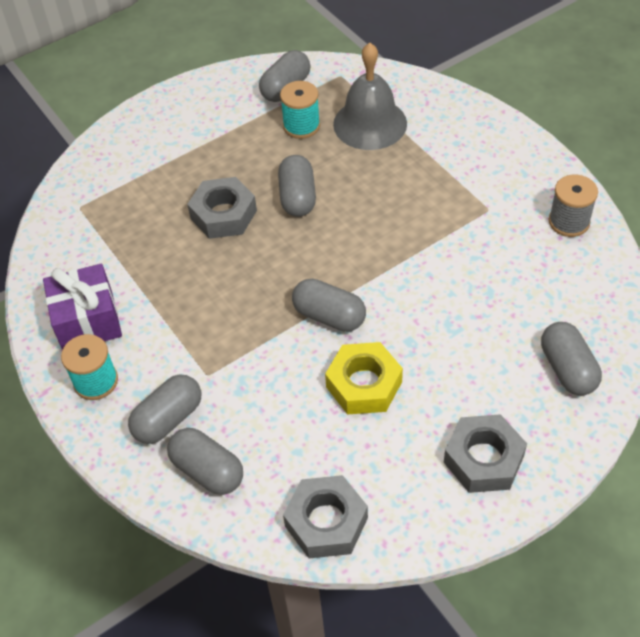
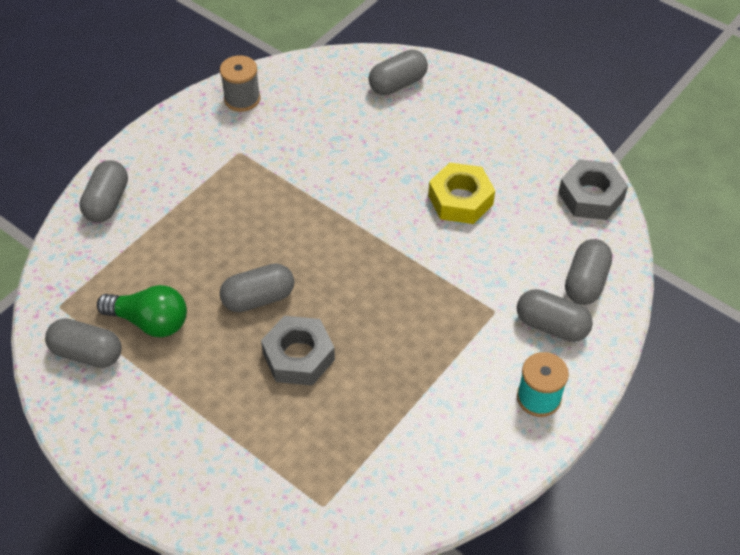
camera: 110 degrees left, 0 degrees up
purple gift [43,264,122,350] -> none
turquoise spool [280,81,320,139] -> green light bulb [97,285,187,337]
grey capsule [292,279,366,332] -> grey capsule moved to [80,160,128,222]
grey bell [333,43,407,150] -> none
grey nut [444,414,527,493] -> none

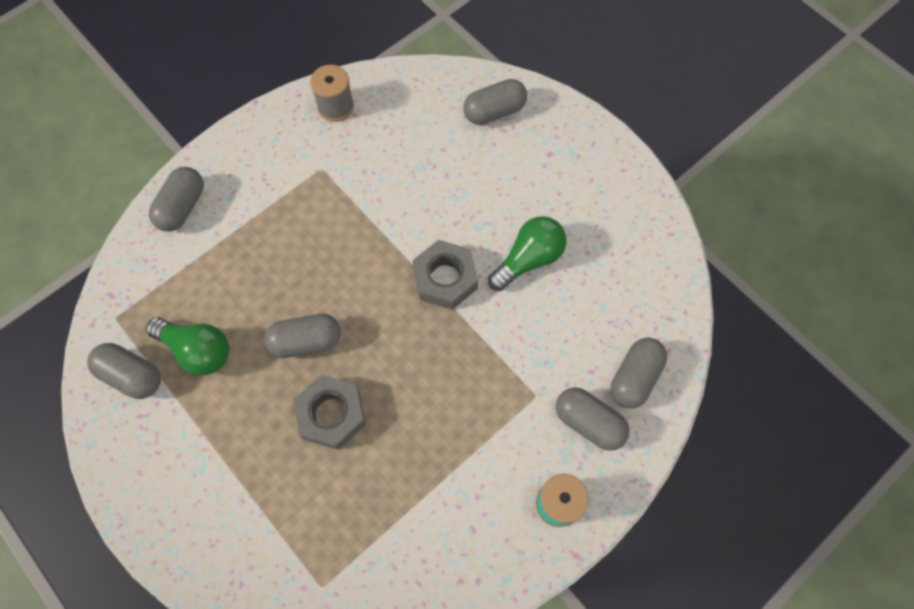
camera: 10 degrees right, 15 degrees up
yellow nut [428,163,495,224] -> green light bulb [488,216,567,291]
grey nut [558,159,628,220] -> grey nut moved to [413,240,478,310]

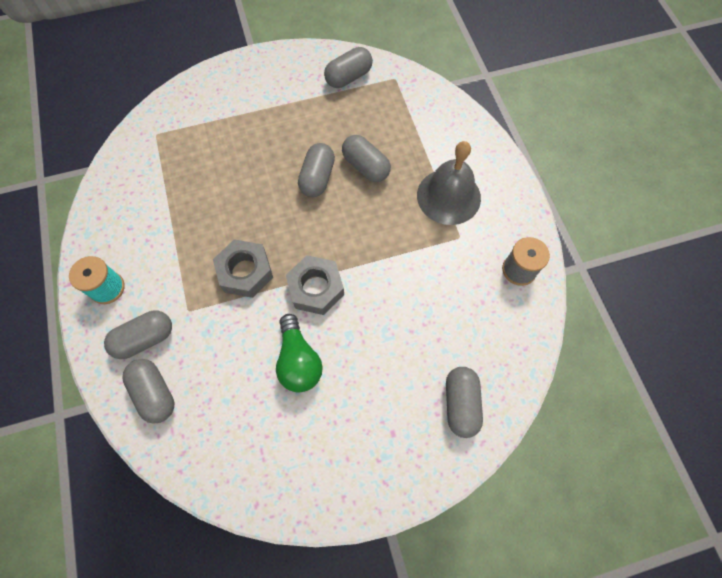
camera: 115 degrees right, 0 degrees up
green light bulb [146,317,229,376] -> none
grey capsule [149,167,204,232] -> grey capsule moved to [342,135,391,182]
grey nut [293,375,366,450] -> grey nut moved to [213,239,273,298]
none -> grey bell [417,141,481,225]

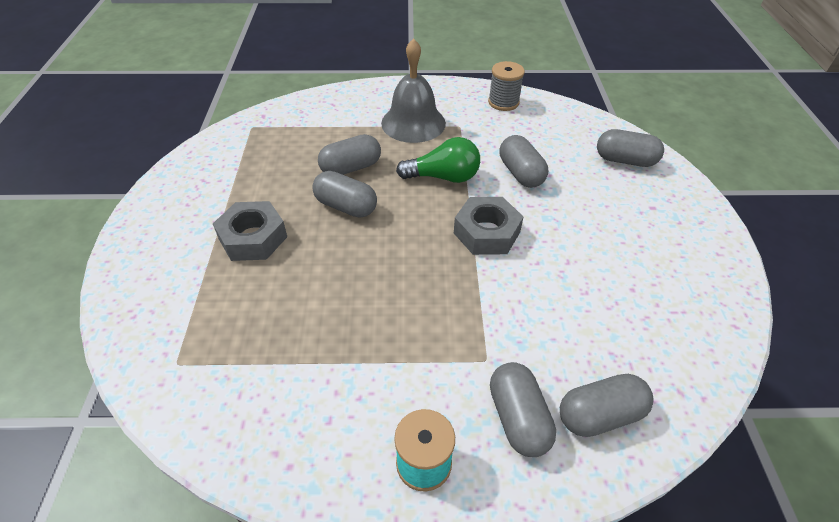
camera: 75 degrees left, 20 degrees down
grey nut [213,239,273,298] -> grey nut moved to [213,201,287,261]
green light bulb [276,314,323,392] -> green light bulb moved to [396,137,480,183]
grey capsule [324,47,373,88] -> grey capsule moved to [500,135,548,188]

